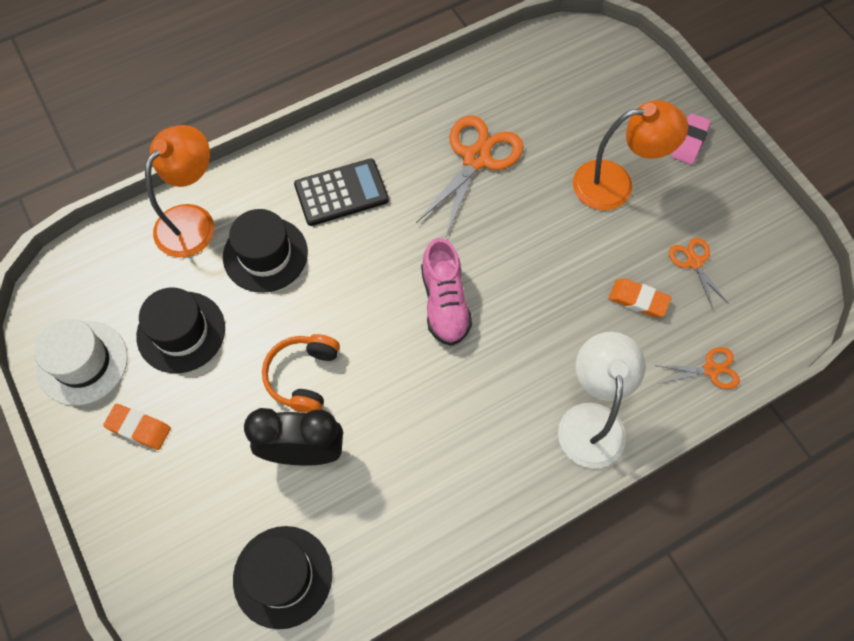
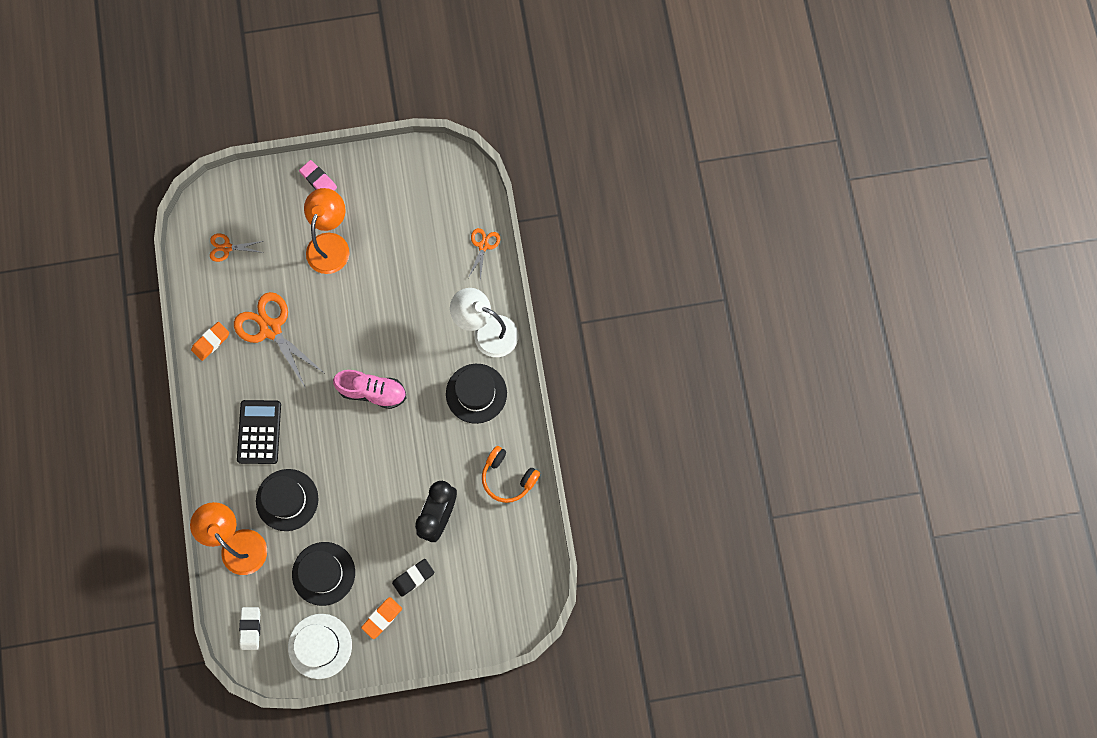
camera: 70 degrees left, 10 degrees up
black hat [233,526,332,629] -> black hat moved to [446,364,507,424]
orange headphones [262,334,340,413] -> orange headphones moved to [482,446,540,503]
orange eraser [609,279,671,317] -> orange eraser moved to [191,322,229,361]
orange scissors [669,238,729,309] -> orange scissors moved to [210,234,264,262]
none -> white eraser [239,607,260,650]
none -> black eraser [392,559,434,597]

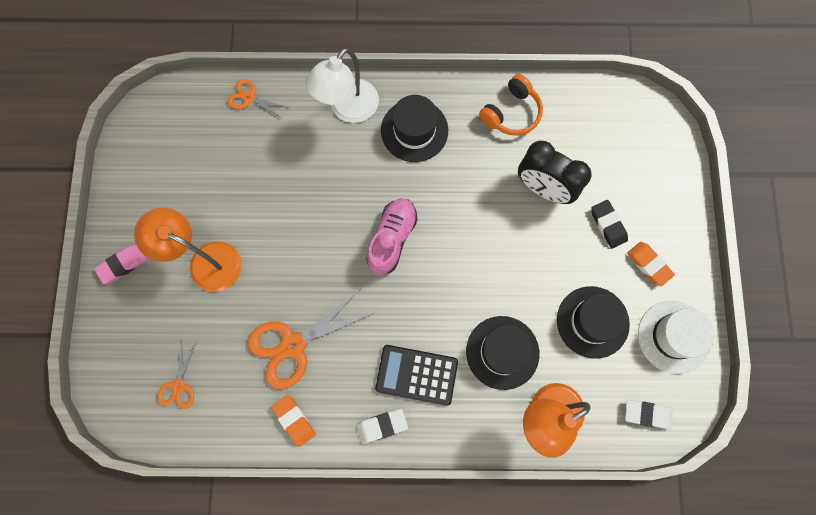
camera: 80 degrees left, 0 degrees up
none -> white eraser [356,409,408,444]

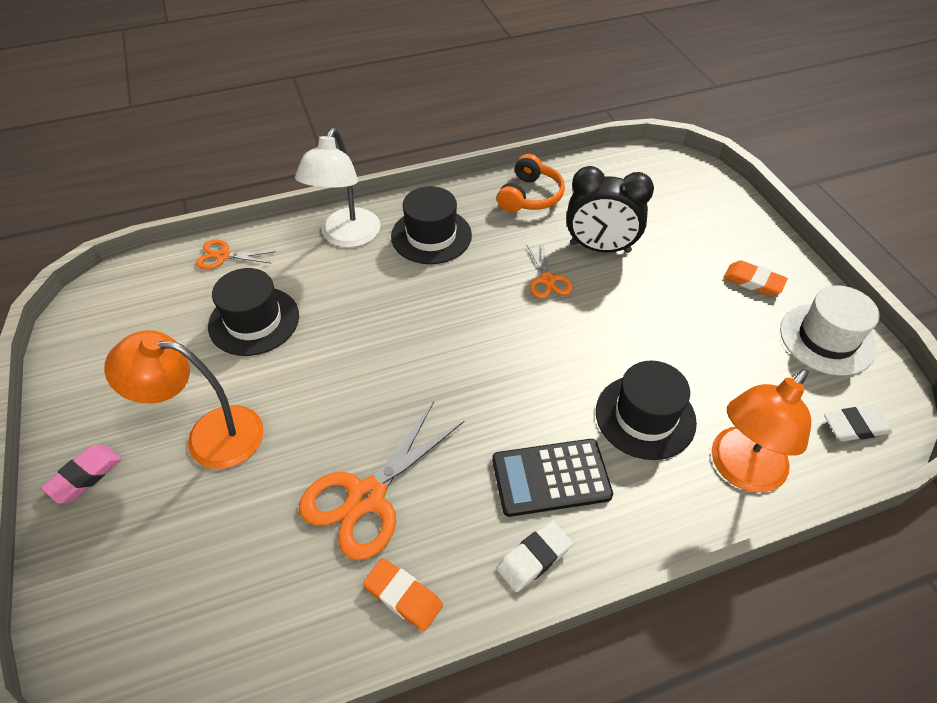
camera: 20 degrees left, 25 degrees down
orange scissors [157,339,196,409] -> orange scissors moved to [526,243,573,298]
pink shoe [366,198,418,275] -> none
black hat [557,286,630,359] -> black hat moved to [208,268,299,356]
black eraser [591,200,628,249] -> none

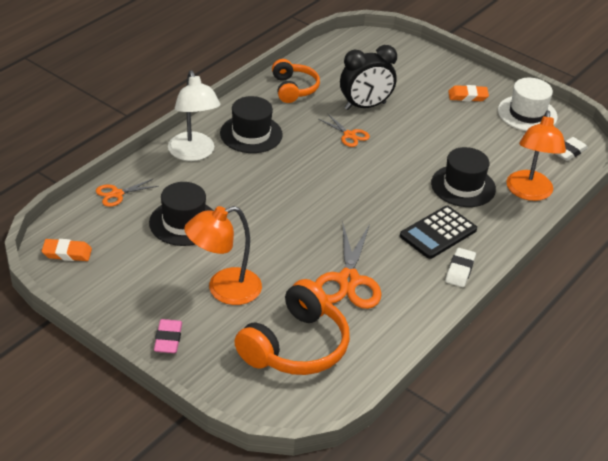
camera: 35 degrees left, 10 degrees down
orange eraser [363,558,443,631] -> orange eraser moved to [42,239,92,261]
none -> orange headphones [234,279,350,375]

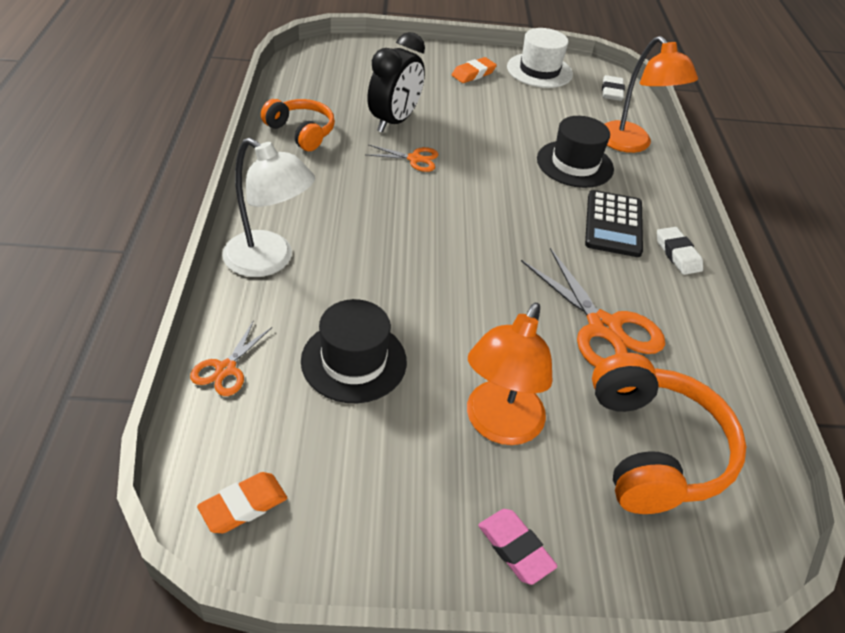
camera: 40 degrees left, 5 degrees up
black hat [220,96,283,153] -> none

